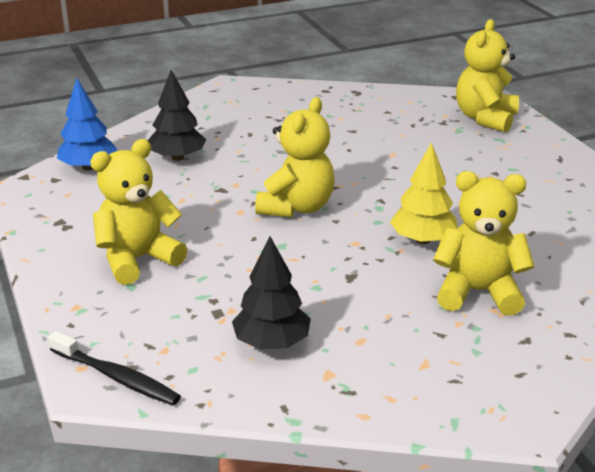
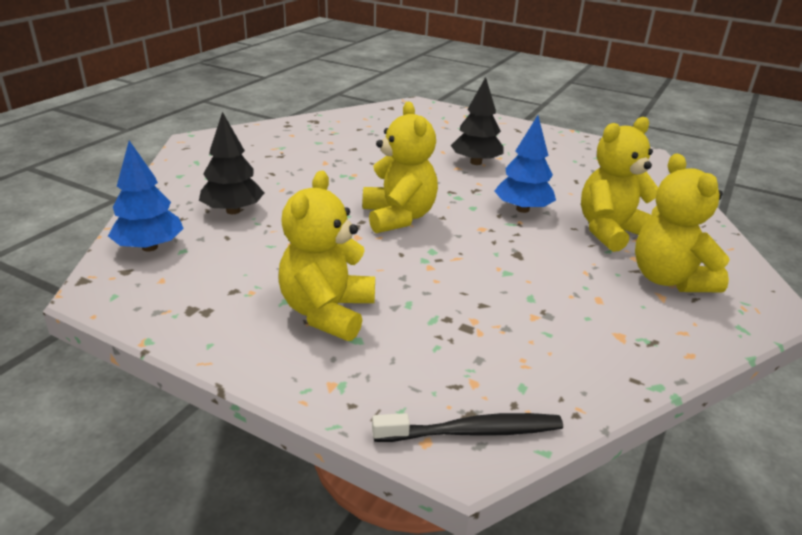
camera: 40 degrees left, 0 degrees up
black tree [232,237,311,349] -> black tree moved to [451,77,504,165]
yellow tree [390,142,458,244] -> blue tree [494,115,556,213]
yellow teddy bear [456,19,519,132] -> yellow teddy bear moved to [635,154,730,292]

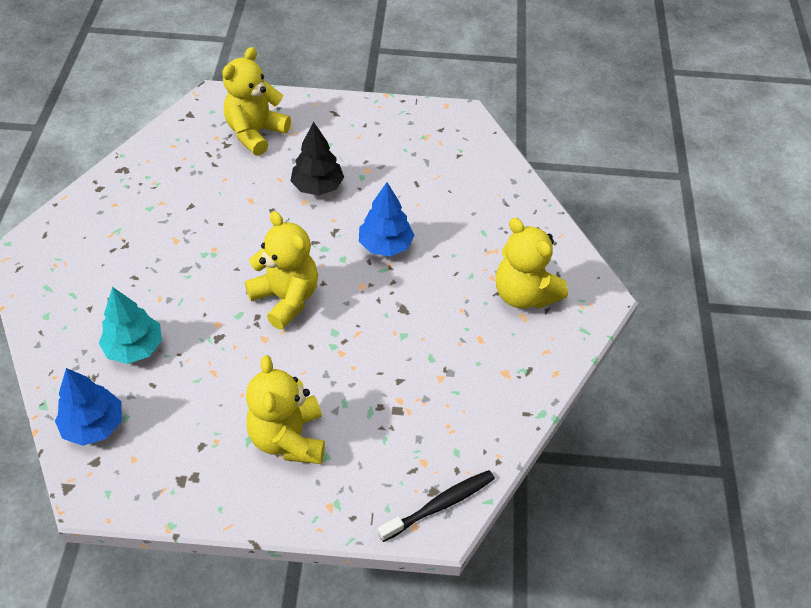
camera: 25 degrees left, 20 degrees up
black tree [199,112,264,214] -> turquoise tree [99,287,162,364]
yellow teddy bear [581,117,658,252] -> yellow teddy bear moved to [222,47,291,156]

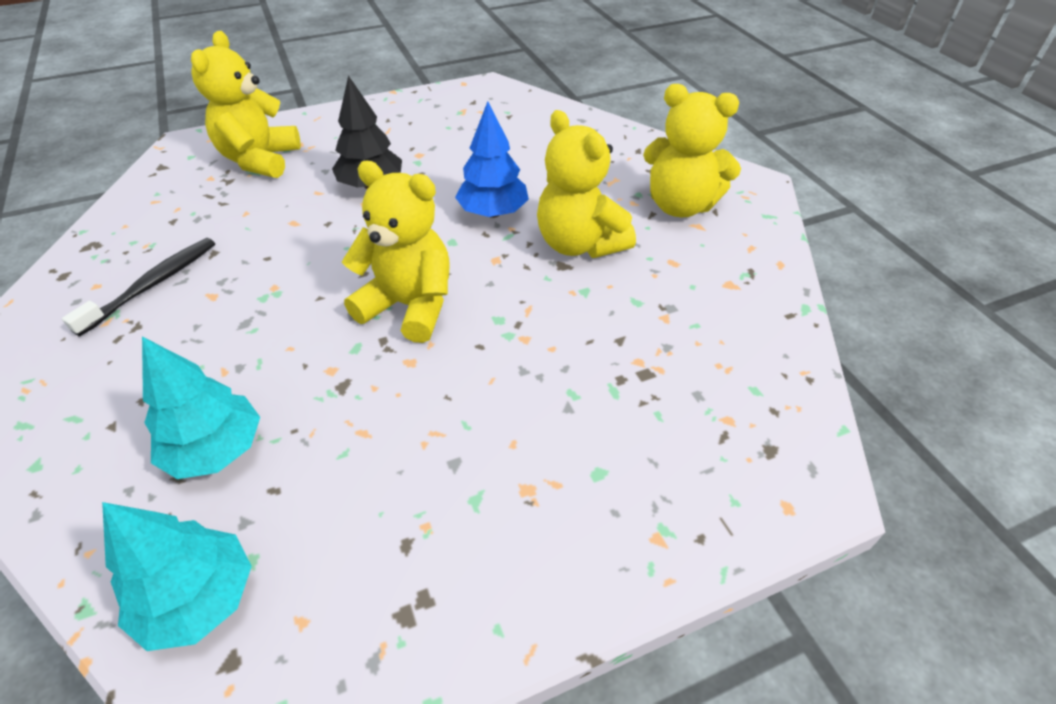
camera: 25 degrees left, 5 degrees down
blue tree [55,368,122,446] -> turquoise tree [102,502,252,651]
yellow teddy bear [246,355,325,464] -> yellow teddy bear moved to [537,110,636,258]
black toothbrush [378,470,495,542] -> black toothbrush moved to [62,238,215,337]

